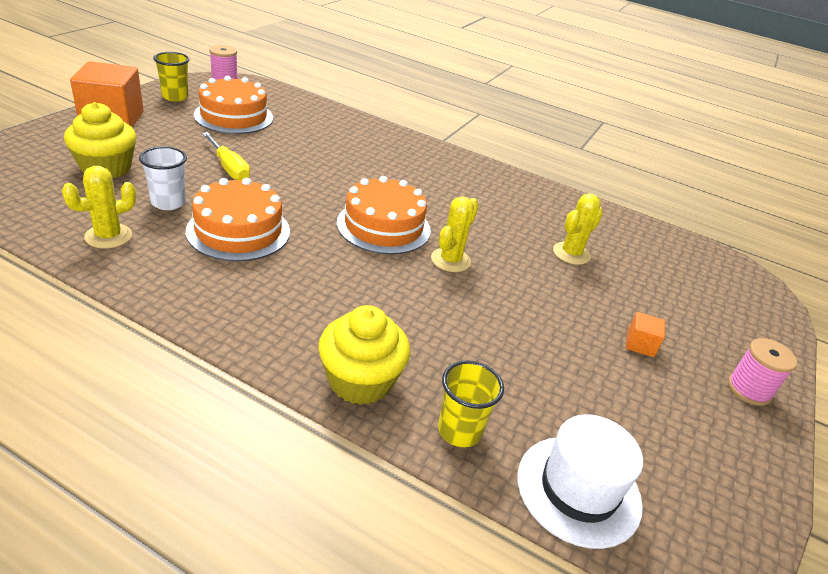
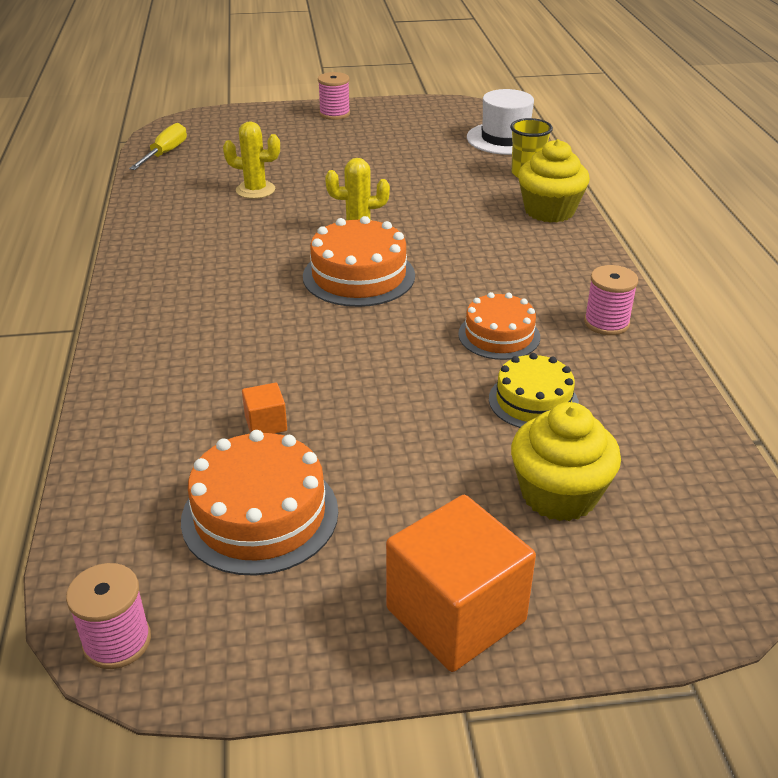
camera: 120 degrees left, 0 degrees up
yellow cactus [62,166,136,249] -> none
white cup [139,146,187,210] -> yellow cake [489,353,579,428]
yellow cup [153,52,190,102] -> none
orange cake [186,178,290,261] -> orange cake [458,292,540,360], size x0.66
yellow screwdriver [202,132,250,180] -> yellow screwdriver moved to [129,123,187,170]
orange cube [626,312,665,357] -> orange cube moved to [242,383,287,434]
none -> pink spool [584,265,638,335]

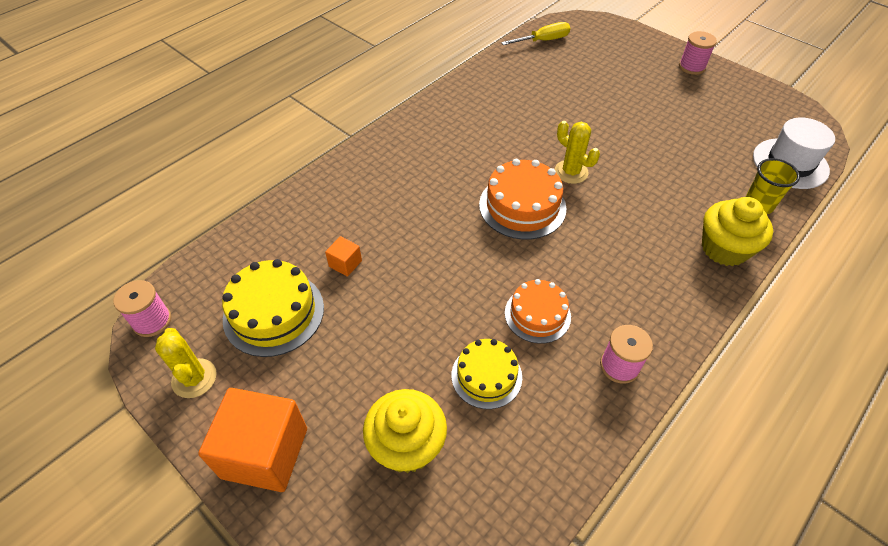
camera: 50 degrees right, 15 degrees up
orange cake [181,430,338,576] -> yellow cake [222,259,324,357]
yellow cactus [223,121,280,199] -> yellow cactus moved to [155,328,217,398]

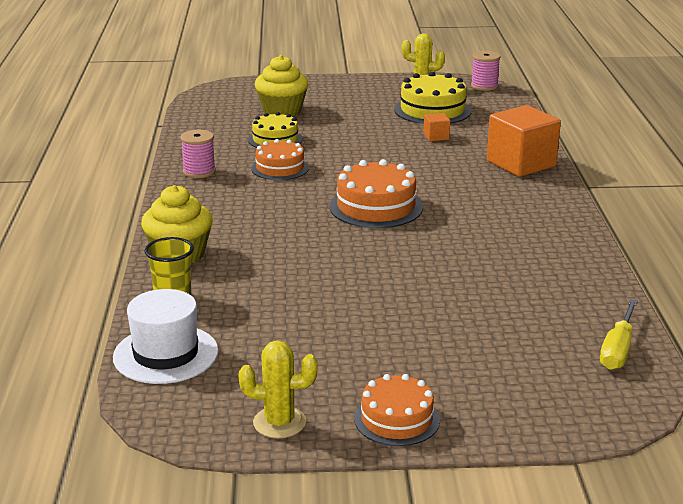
camera: 135 degrees right, 25 degrees down
orange cube [198,388,307,492] -> orange cube moved to [487,105,561,177]
yellow cactus [555,121,600,184] -> yellow cactus moved to [238,340,318,438]
pink spool [679,31,717,75] -> orange cake [354,374,440,446]

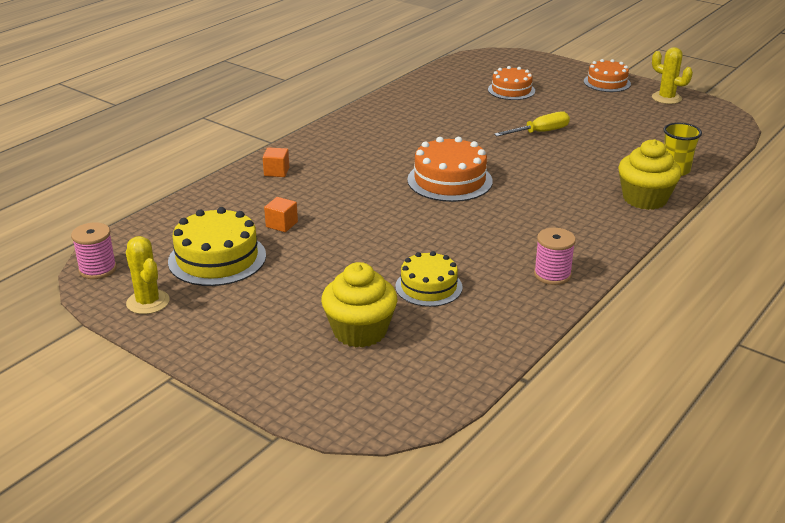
camera: 140 degrees left, 5 degrees up
white hat [113,289,218,384] -> none
orange cake [251,139,309,180] -> orange cake moved to [488,66,535,100]
orange cube [487,105,561,177] -> orange cube [263,147,289,177], size x0.44
yellow screwdriver [600,299,638,370] -> yellow screwdriver moved to [494,111,570,136]

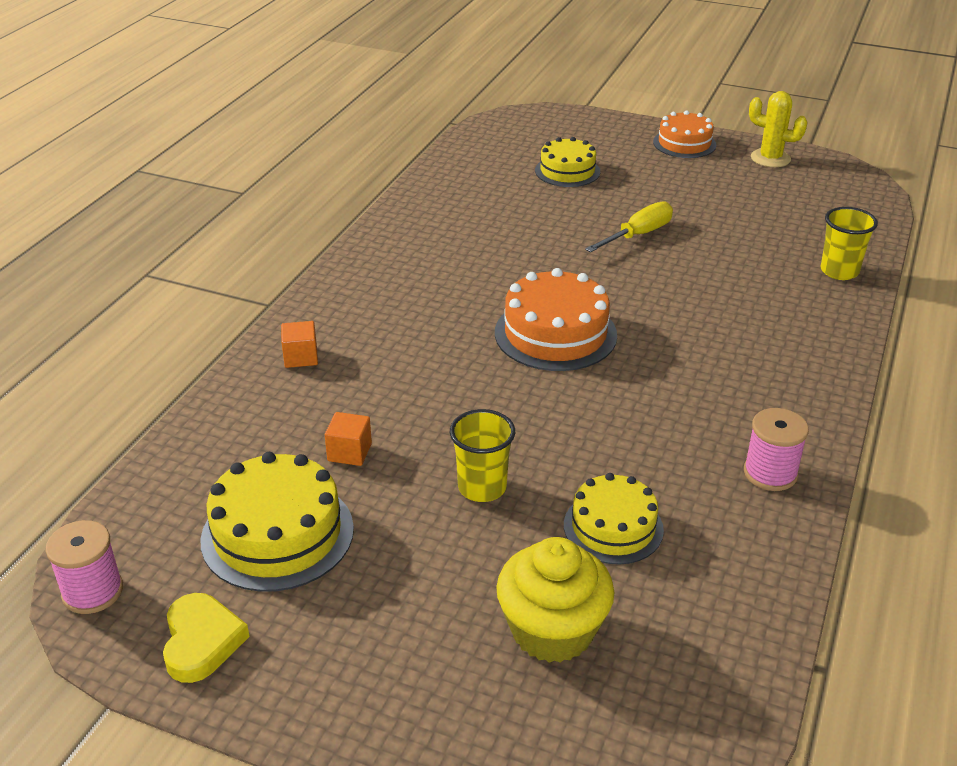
camera: 15 degrees left, 5 degrees up
yellow cactus [126,236,170,314] -> yellow heart [163,593,250,683]
orange cake [488,66,535,100] -> yellow cake [535,137,600,187]
yellow cupcake [618,139,682,210] -> none
none -> yellow cup [450,409,515,502]

